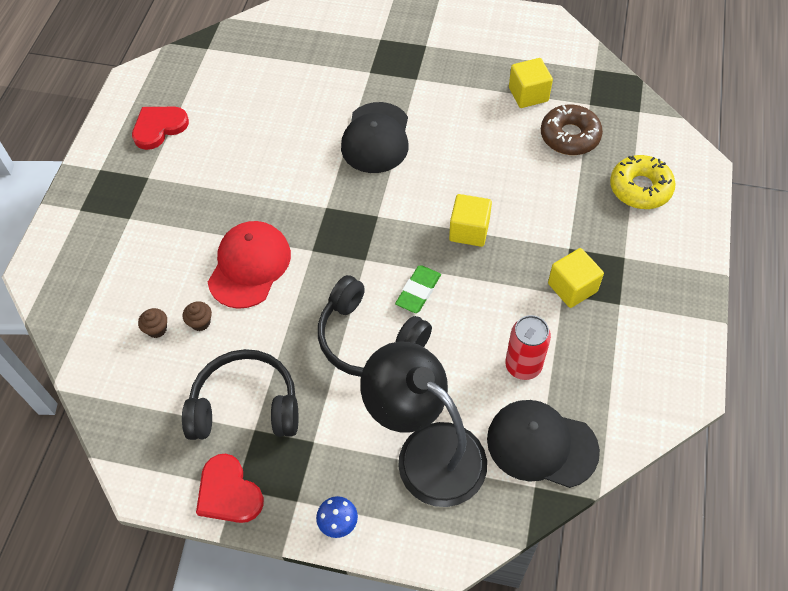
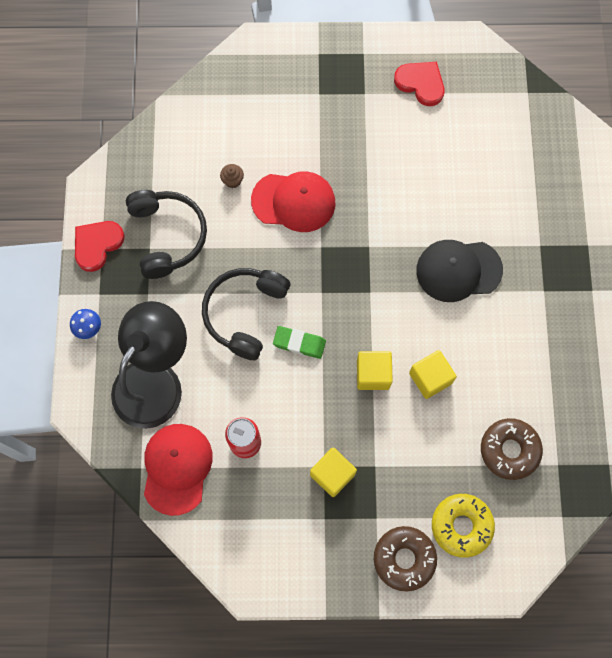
camera: 75 degrees right, 15 degrees up
brown cupcake [138,308,167,338] -> none
black cap [487,400,600,488] -> red cap [144,424,213,516]
yellow cube [509,58,553,108] -> yellow cube moved to [409,350,457,399]
none -> brown donut [374,526,437,591]

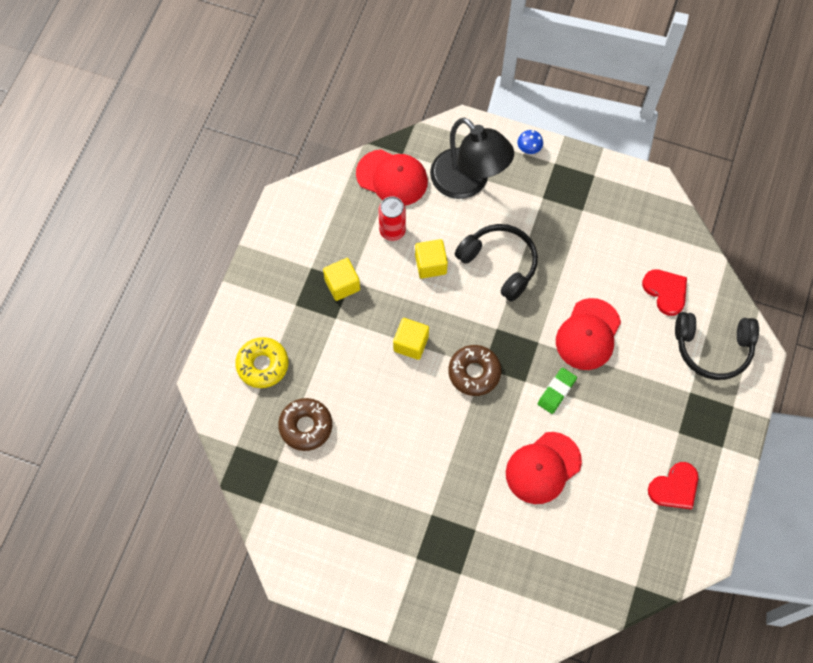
camera: 110 degrees right, 5 degrees down
red heart [75,221,125,272] -> red heart moved to [642,270,687,316]
black headphones [126,190,207,279] -> black headphones moved to [675,312,759,380]
brown cupcake [220,164,244,188] -> none
green eraser [273,326,326,359] -> green eraser moved to [538,368,577,414]
brown donut [374,526,437,591] -> brown donut moved to [448,345,501,396]
yellow cube [409,350,457,399] -> yellow cube moved to [415,239,448,279]
black cap [416,240,503,302] -> none
none -> red cap [506,432,582,504]

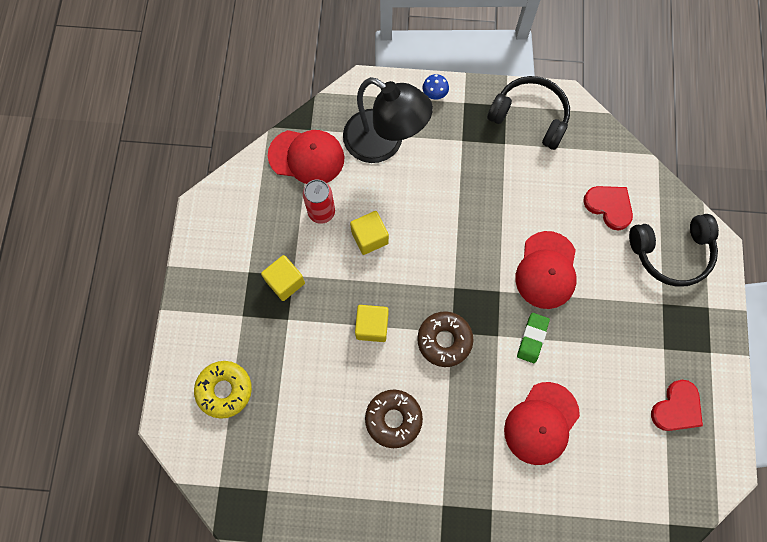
camera: 15 degrees left, 5 degrees up
brown donut [278,398,332,451] -> brown donut moved to [365,390,423,448]
black headphones [455,224,538,302] -> black headphones moved to [487,76,570,150]

